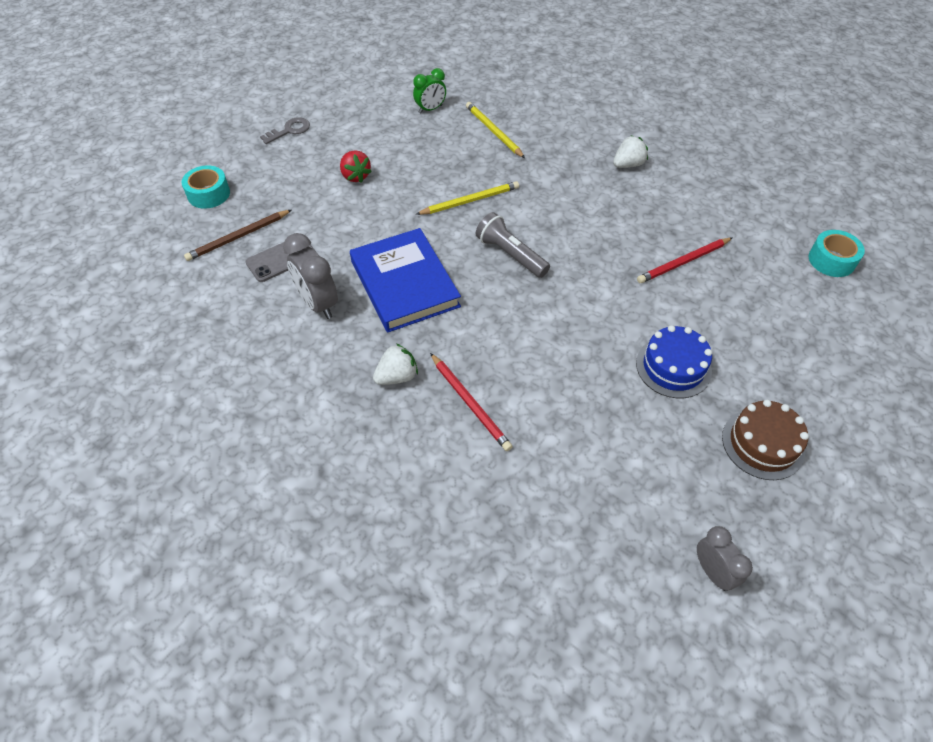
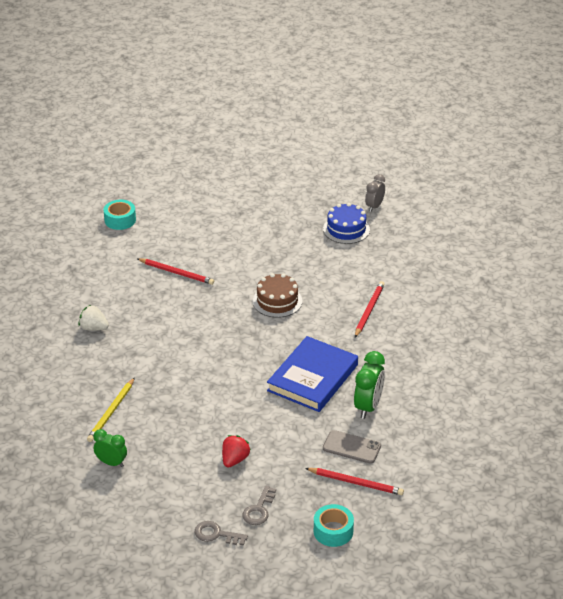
camera: 125 degrees left, 15 degrees down
brown pencil [184,210,291,261] -> red pencil [305,468,404,495]
grey clock [283,233,338,319] -> green clock [354,351,385,419]
white strawberry [373,344,418,385] -> none
yellow pencil [416,181,519,215] -> none
grey flashlight [476,212,550,278] -> none
blue cake [636,325,712,398] -> blue cake moved to [323,203,370,244]
brown cake [722,400,809,480] -> brown cake moved to [253,273,302,318]
none -> grey key [243,486,276,525]

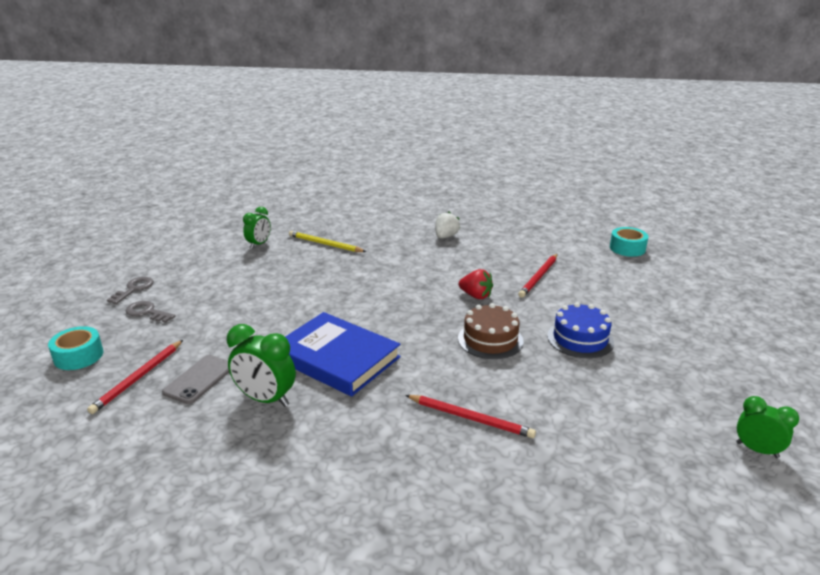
camera: 95 degrees right, 10 degrees down
red strawberry [222,435,251,468] -> red strawberry moved to [459,269,493,299]
blue cake [323,203,370,244] -> blue cake moved to [547,302,614,358]
grey clock [365,174,385,212] -> green clock [736,396,799,458]

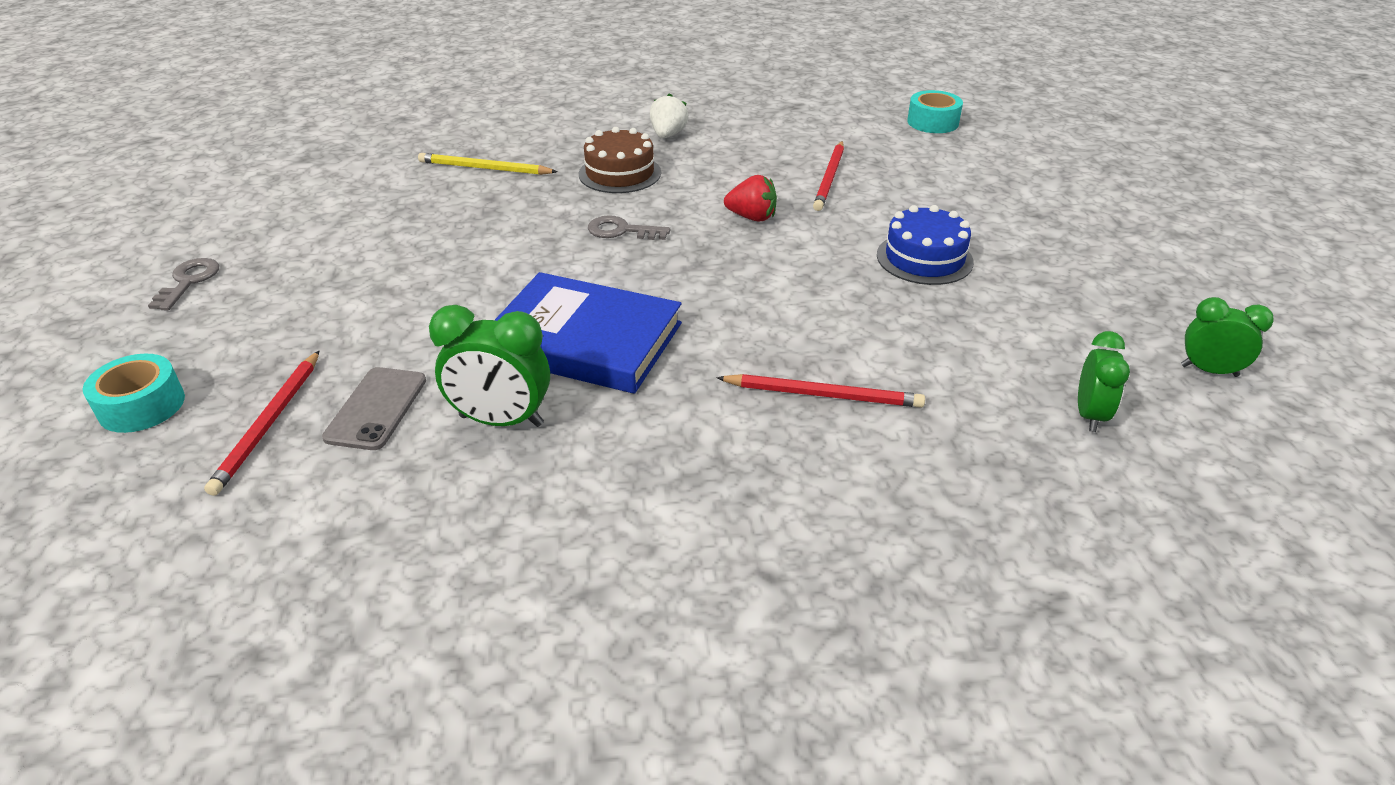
camera: 15 degrees left, 10 degrees up
grey key [126,301,176,323] -> grey key moved to [588,215,671,240]
green clock [243,207,271,249] -> green clock moved to [1078,331,1130,432]
brown cake [458,303,523,359] -> brown cake moved to [579,127,661,193]

